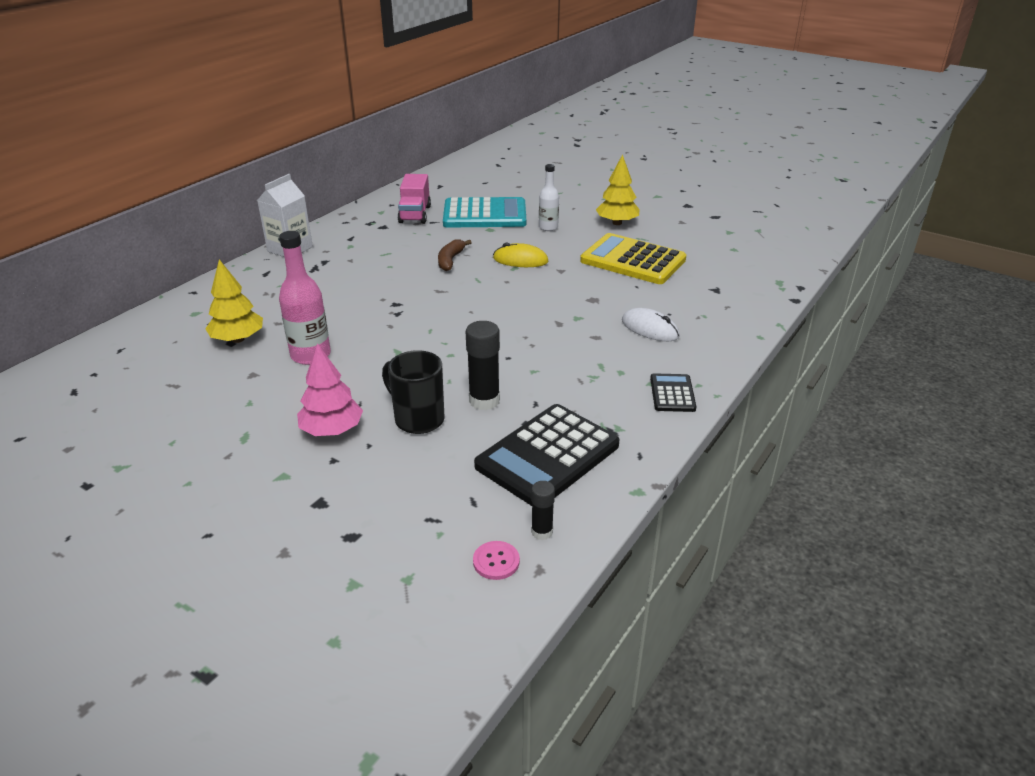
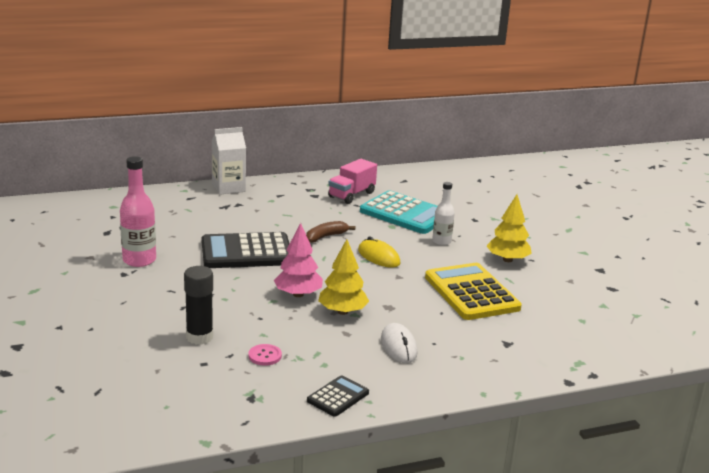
camera: 35 degrees right, 10 degrees down
yellow tree [205,259,263,343] -> yellow tree moved to [318,239,369,315]
pink tree [297,343,363,436] -> pink tree moved to [274,223,323,297]
black mug [382,350,444,434] -> none
pink button [473,541,520,580] -> pink button moved to [248,344,282,366]
black calculator [474,404,620,506] -> black calculator moved to [202,232,289,268]
black glue stick [531,481,555,540] -> none

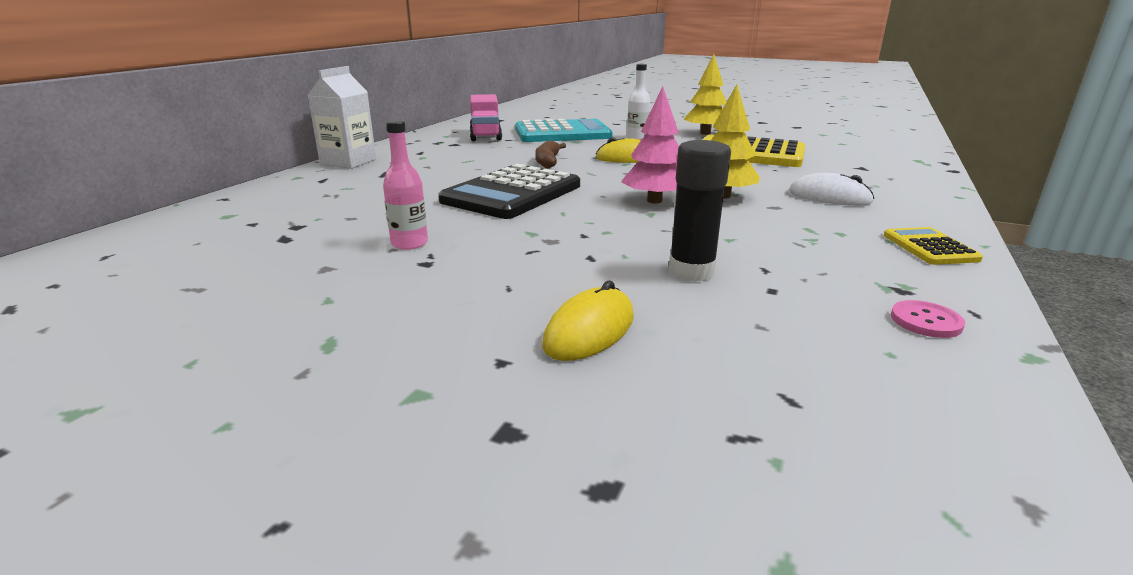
camera: 45 degrees left, 0 degrees up
pink bottle [120,156,156,267] -> pink bottle [383,120,428,250], size x0.63
pink button [248,344,282,366] -> pink button moved to [891,300,965,338]
black calculator [307,375,369,417] -> yellow calculator [884,227,983,265]
none -> yellow mouse [542,281,634,361]

